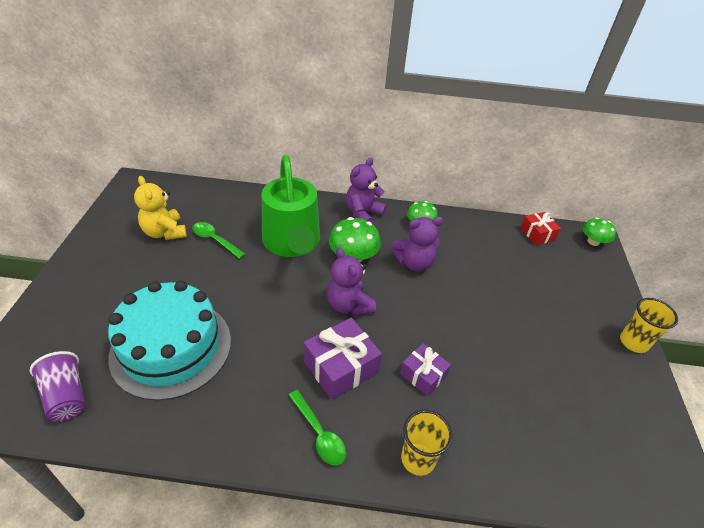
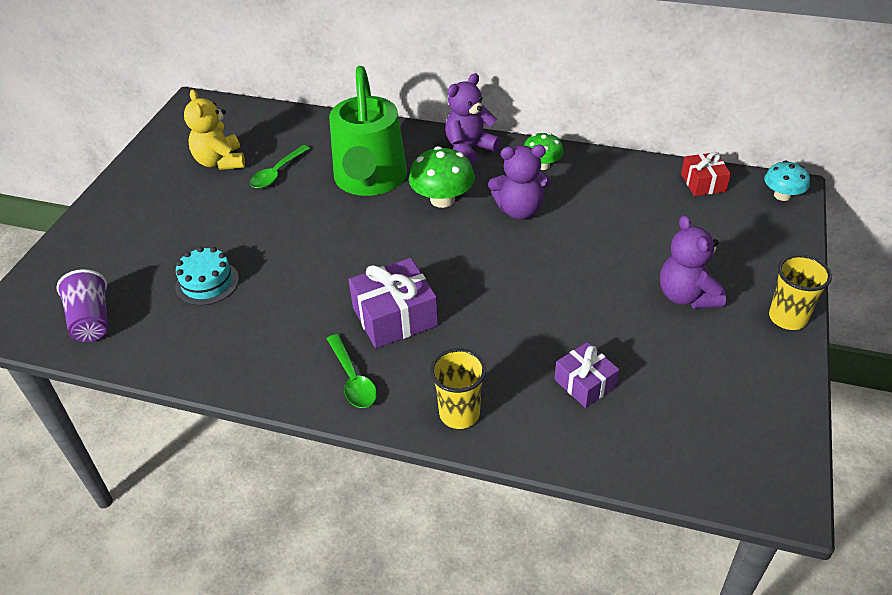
camera: 15 degrees right, 0 degrees up
turquoise cake [108,281,231,401] -> turquoise cake [175,247,239,306], size x0.47
green spoon [192,222,245,259] -> green spoon turned 105 degrees counterclockwise [250,145,311,189]
purple teddy bear [327,247,376,316] -> purple teddy bear moved to [660,215,726,309]
purple gift [400,343,451,396] -> purple gift moved to [554,342,619,408]
green mushroom [583,217,616,246] -> turquoise mushroom [764,161,810,201]

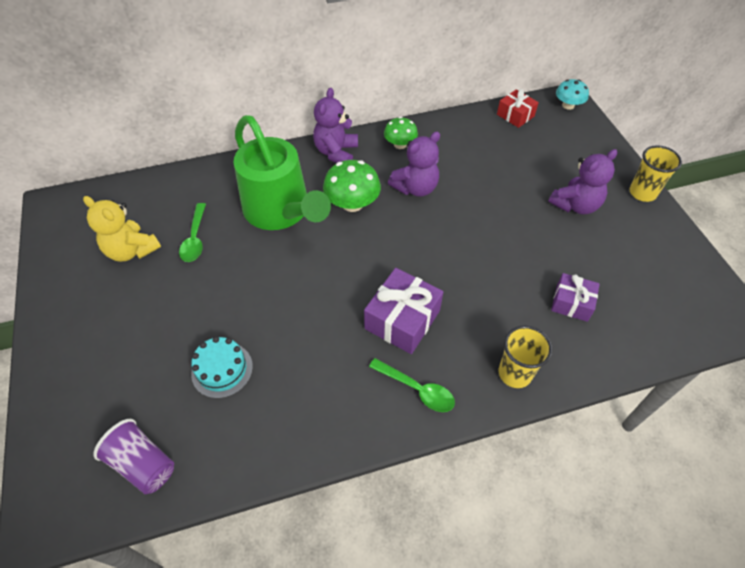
camera: 35 degrees left, 10 degrees up
purple teddy bear [660,215,726,309] -> purple teddy bear turned 75 degrees counterclockwise [548,149,617,214]

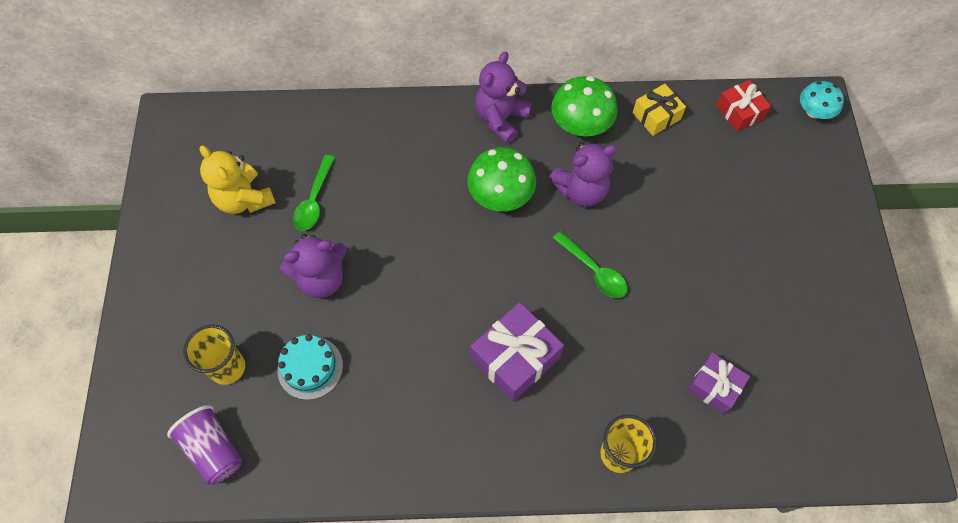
camera: 15 degrees right, 10 degrees up
green watering can [233,115,331,230] -> none
green spoon [369,358,455,412] -> green spoon moved to [553,231,628,298]
green mushroom [384,117,418,149] -> green mushroom [551,76,618,136], size x1.54
purple teddy bear [548,149,617,214] -> purple teddy bear moved to [280,234,347,298]
yellow cup [629,145,682,202] -> yellow cup moved to [183,325,245,385]
none -> yellow gift [633,84,686,136]

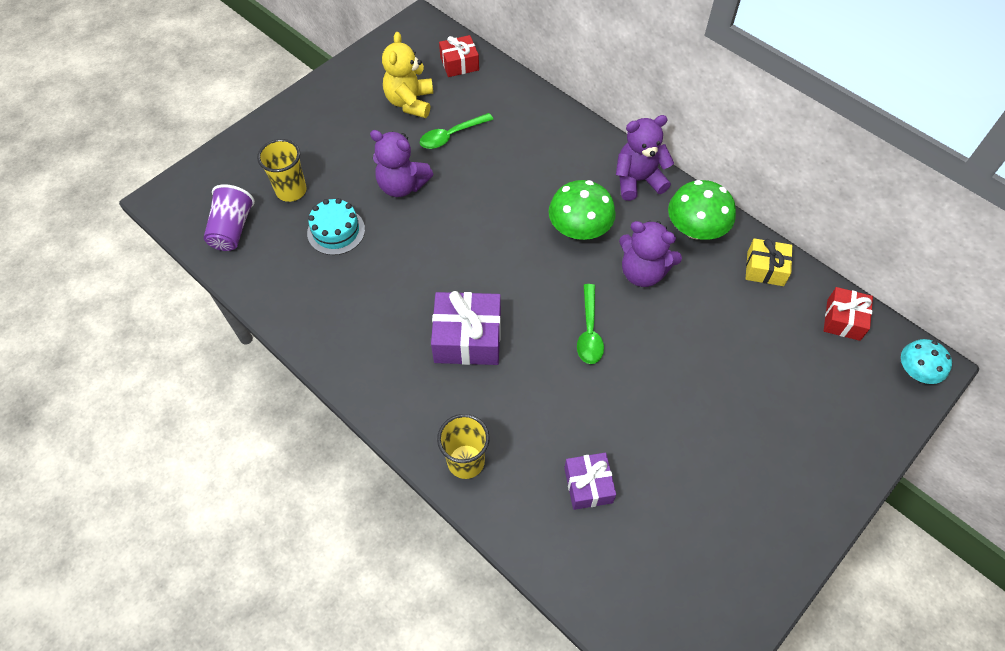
camera: 45 degrees right, 5 degrees down
none -> red gift [439,35,479,77]

